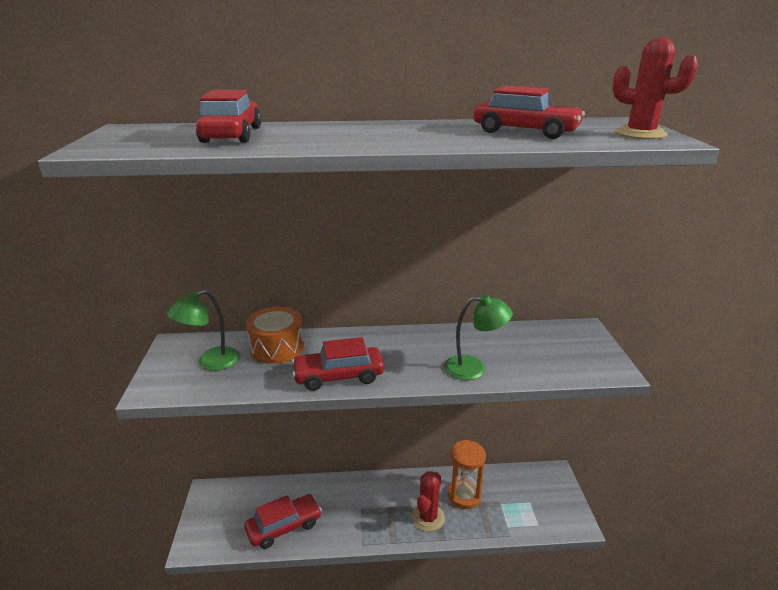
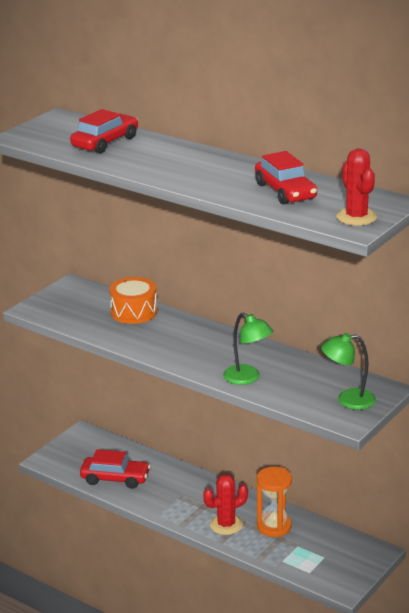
camera: 40 degrees right, 0 degrees up
green lamp [167,290,240,371] -> green lamp moved to [321,333,376,410]
red car [291,337,384,391] -> none

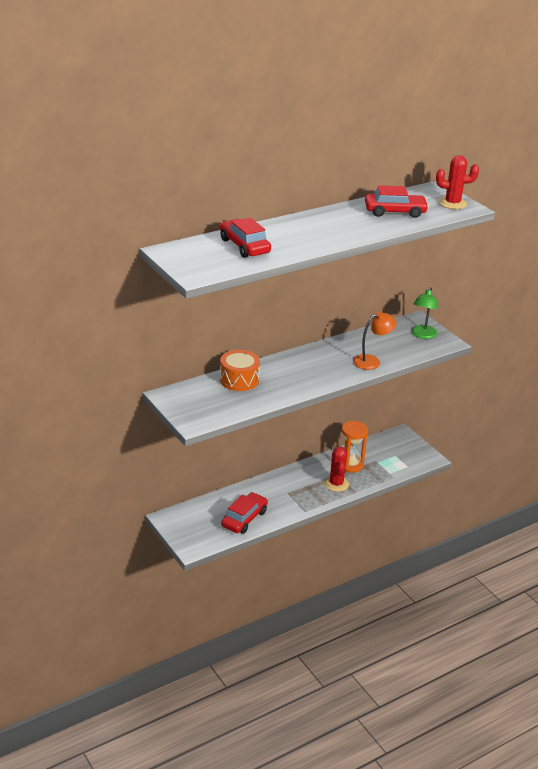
camera: 70 degrees left, 5 degrees up
green lamp [223,312,273,385] -> orange lamp [353,312,396,370]

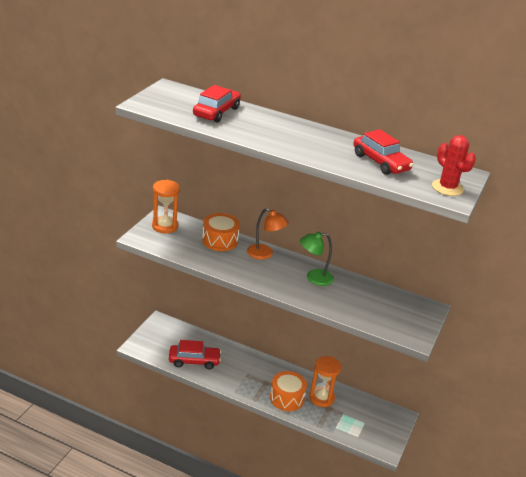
camera: 55 degrees right, 0 degrees up
red cactus [324,446,349,492] -> orange drum [270,371,307,411]
orange lamp [353,312,396,370] -> orange lamp moved to [247,208,289,260]
green lamp [411,287,438,339] -> green lamp moved to [300,232,334,286]
none -> orange hourglass [152,180,180,233]

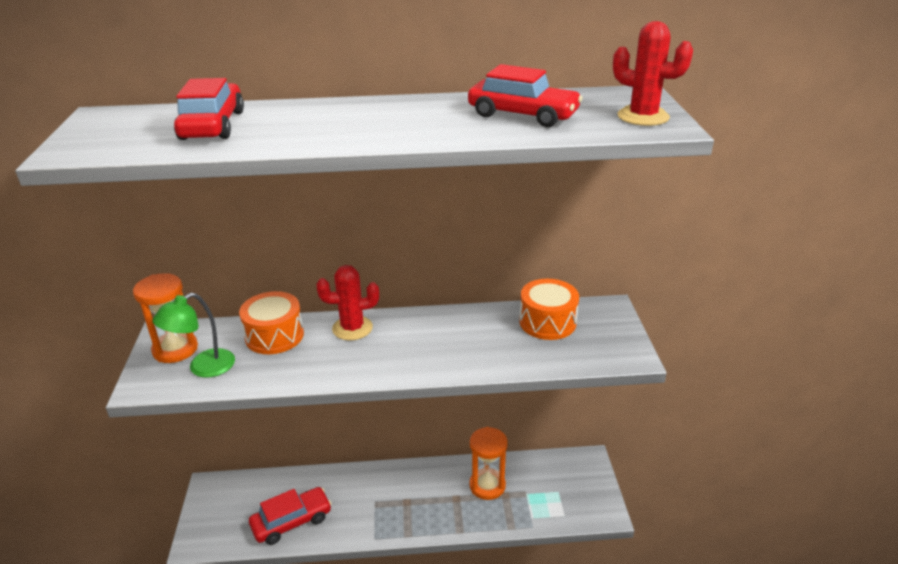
camera: 25 degrees left, 0 degrees up
orange lamp [247,208,289,260] -> red cactus [317,265,379,340]
orange drum [270,371,307,411] -> orange drum moved to [519,279,579,340]
green lamp [300,232,334,286] -> green lamp moved to [152,293,235,378]

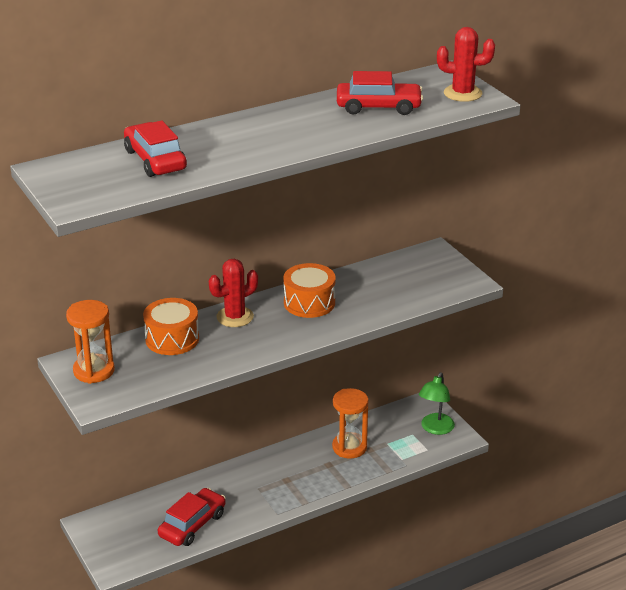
camera: 25 degrees left, 0 degrees up
green lamp [152,293,235,378] -> green lamp moved to [419,372,455,435]
orange drum [519,279,579,340] -> orange drum moved to [283,263,336,318]

